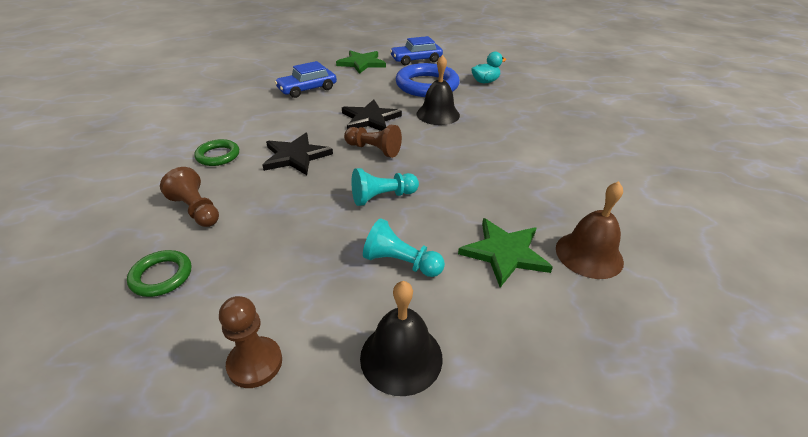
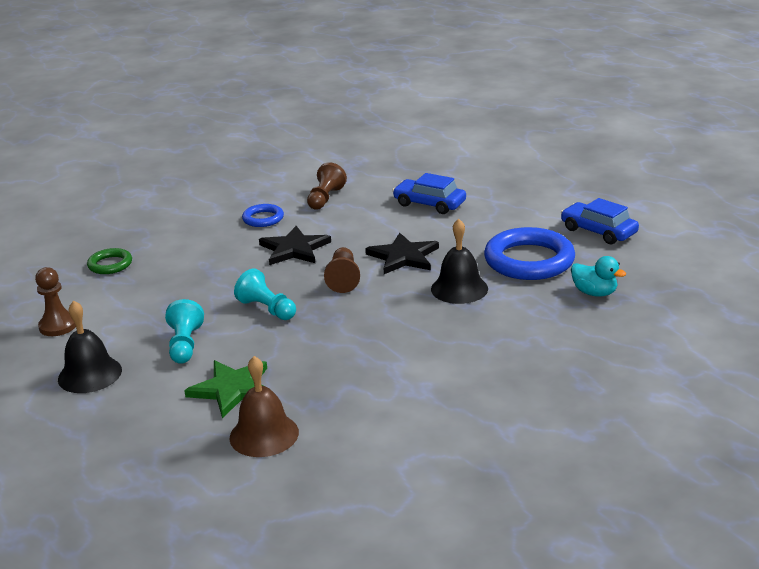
camera: 65 degrees right, 10 degrees down
brown pawn [160,167,219,227] -> brown pawn moved to [307,162,347,210]
green ring [194,139,239,166] -> blue ring [242,204,284,227]
green star [336,50,386,74] -> none

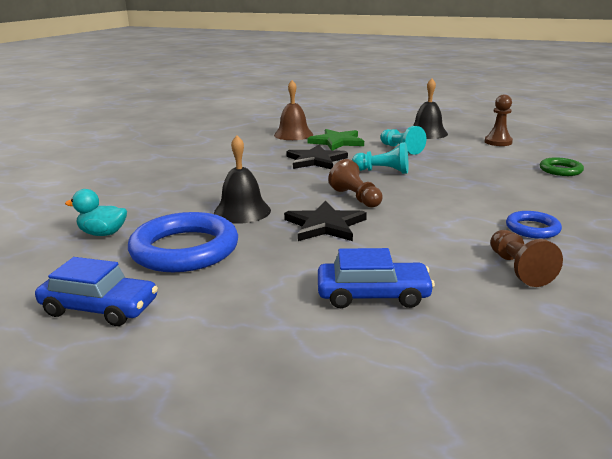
camera: 150 degrees right, 5 degrees down
black star [259,226,331,265] -> black star moved to [286,145,348,169]

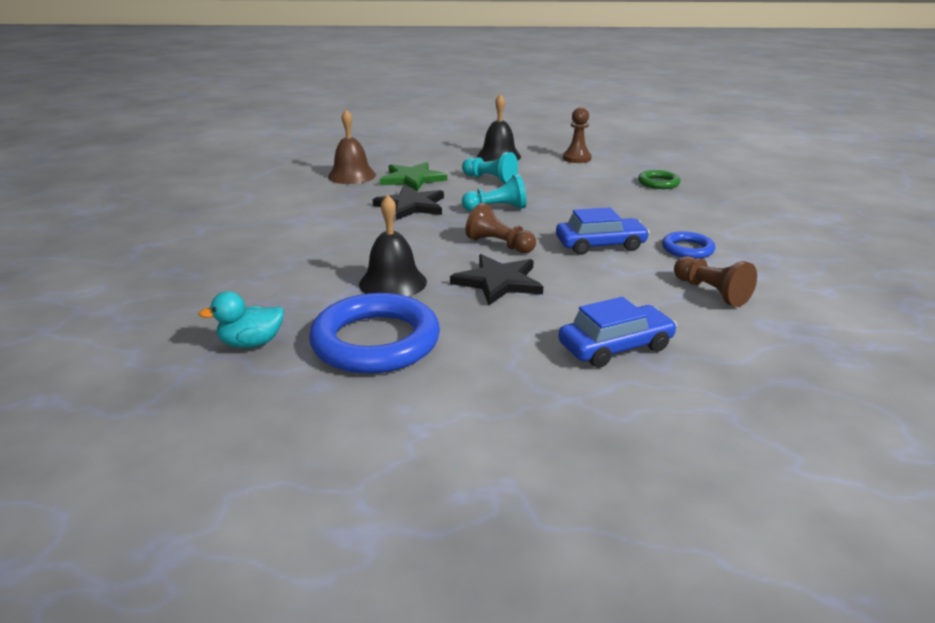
camera: 25 degrees left, 5 degrees up
blue car [35,257,158,326] -> blue car moved to [556,207,650,255]

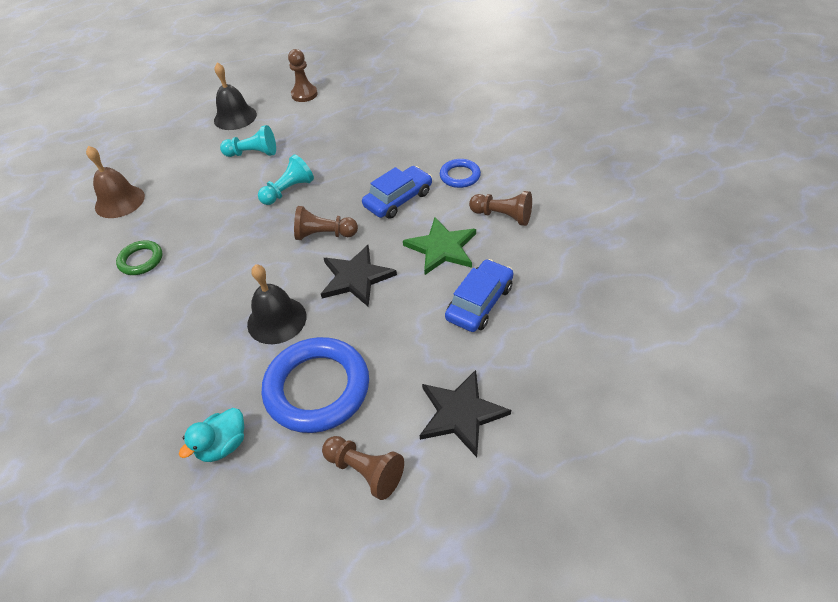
camera: 30 degrees left, 20 degrees up
black star [373,186,444,220] -> black star moved to [419,370,511,457]
green star [380,162,447,191] -> green star moved to [403,217,476,275]
green ring [638,170,680,189] -> green ring moved to [116,241,163,275]
none -> brown pawn [322,436,404,500]

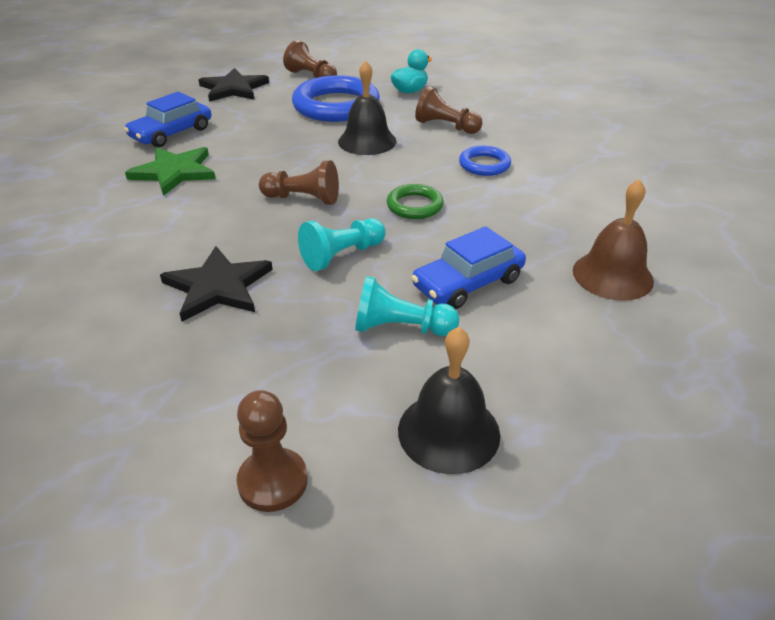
camera: 175 degrees left, 10 degrees down
green ring [116,241,163,275] -> green ring moved to [387,184,444,219]
black star [321,245,397,307] -> black star moved to [160,246,273,322]
blue car [362,166,432,219] -> blue car moved to [411,226,526,309]
blue ring [440,159,481,188] -> blue ring moved to [459,146,511,176]
brown pawn [469,191,532,226] -> brown pawn moved to [415,86,483,134]

